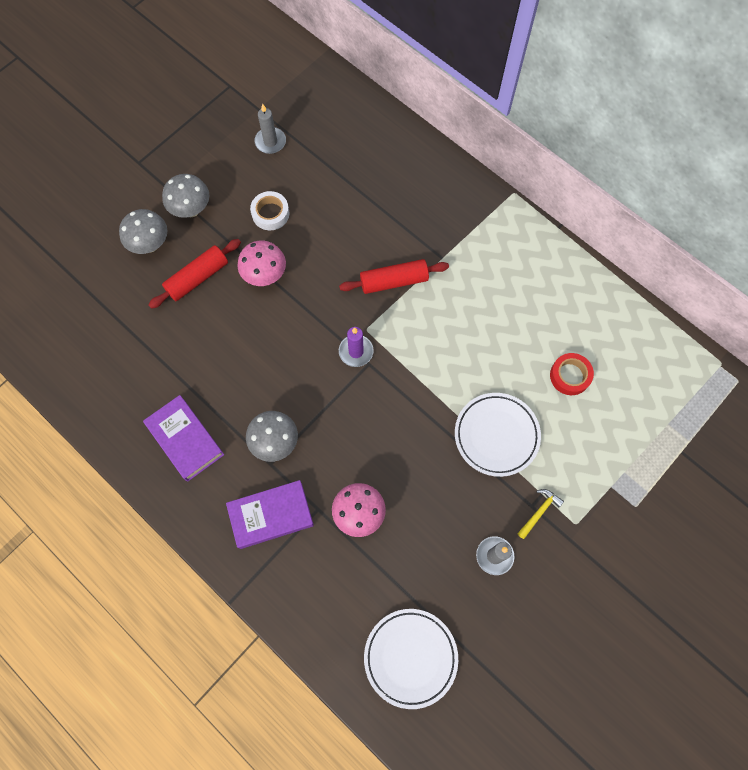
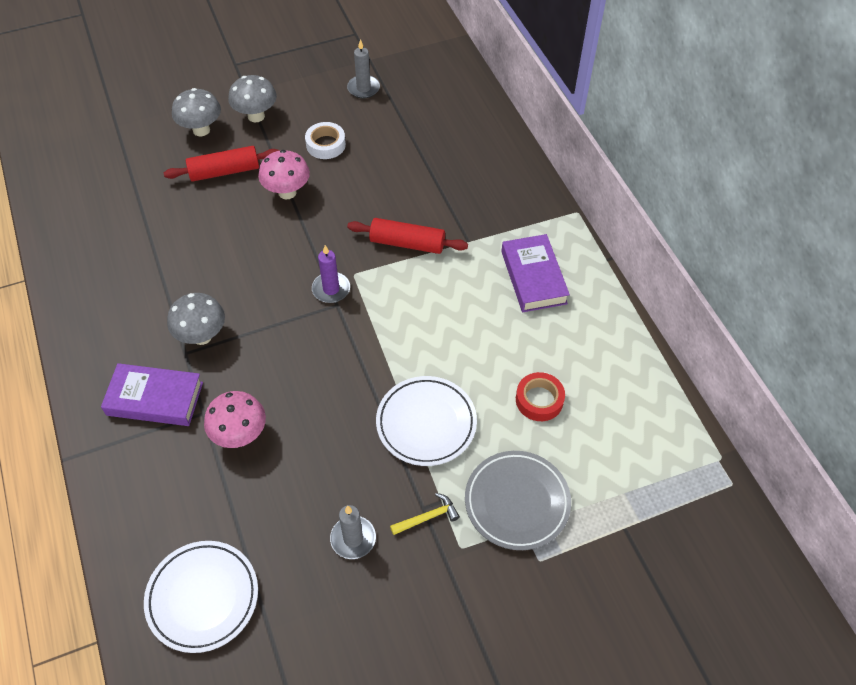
camera: 25 degrees right, 15 degrees down
purple book [143,395,224,481] -> purple book moved to [501,234,570,312]
none -> grey plate [465,451,571,550]

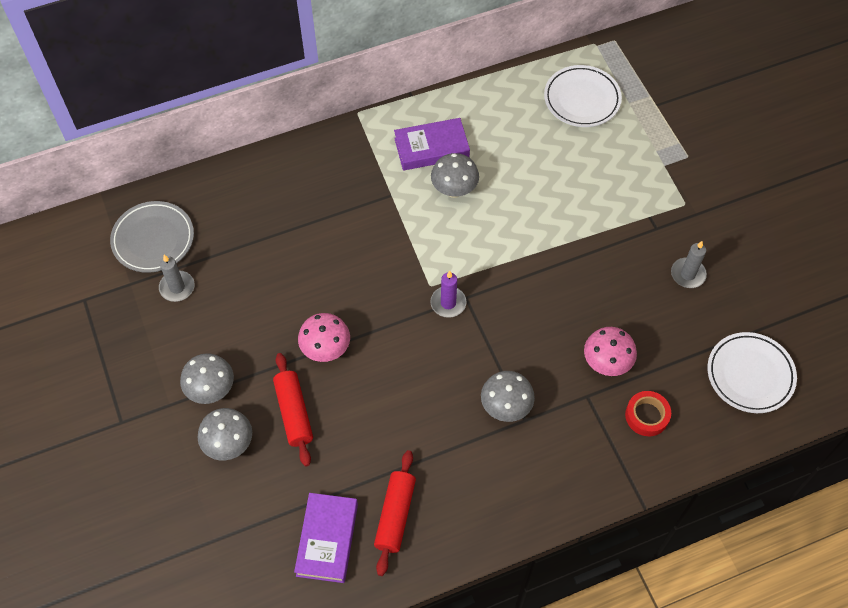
camera: 90 degrees left, 5 degrees up
purple book [101,363,203,426] -> purple book moved to [294,493,358,583]
white tape [305,122,346,159] -> none
red rolling pin [347,218,468,254] -> red rolling pin moved to [374,450,416,576]
white plate [376,376,477,466] -> white plate moved to [544,65,622,127]
yellow hammer [390,493,460,535] -> none
grey plate [465,451,571,550] -> grey plate moved to [110,201,194,273]
red tape [516,372,565,421] -> red tape moved to [625,391,671,436]
none -> grey mushroom [431,153,479,198]

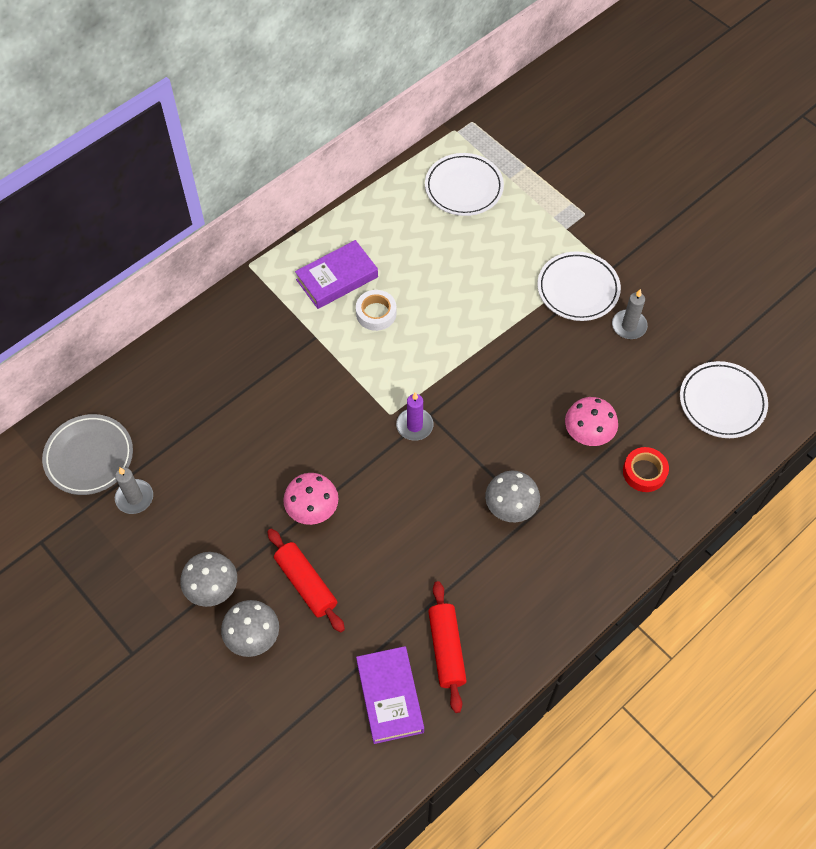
camera: 20 degrees left, 0 degrees up
grey mushroom [431,153,479,198] -> white tape [356,290,397,331]
none -> white plate [537,251,621,321]

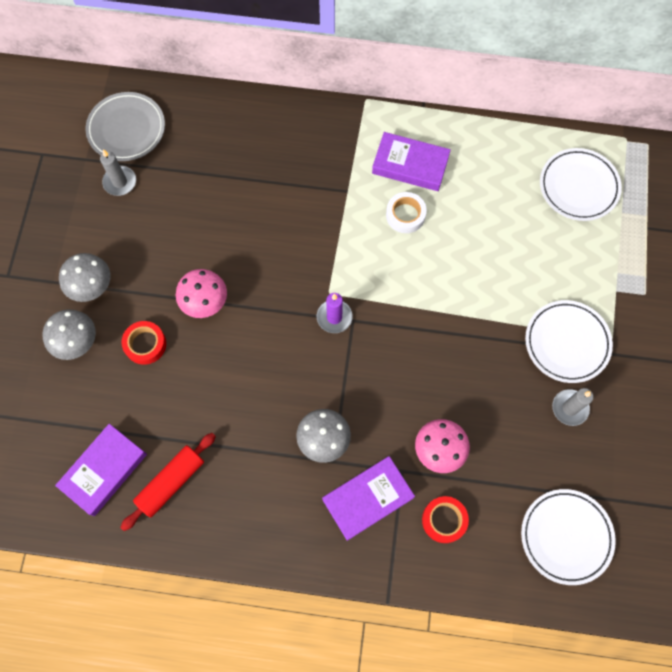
camera: 50 degrees right, 10 degrees up
red rolling pin [267,529,345,632] -> red tape [121,321,166,365]
none -> purple book [322,456,415,541]

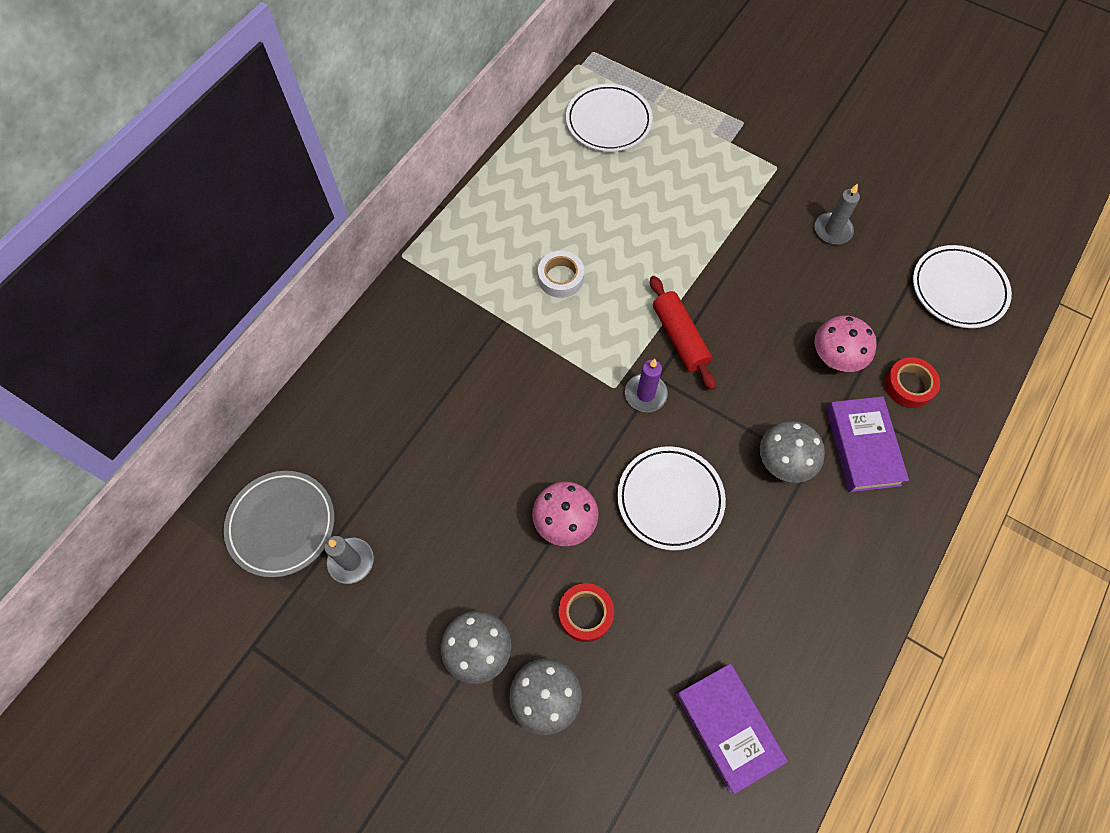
camera: 65 degrees left, 5 degrees down
red rolling pin [120,433,216,531] -> red rolling pin moved to [650,276,716,390]
purple book [372,132,451,191] -> none
white plate [525,300,613,383] -> white plate moved to [617,446,726,551]

